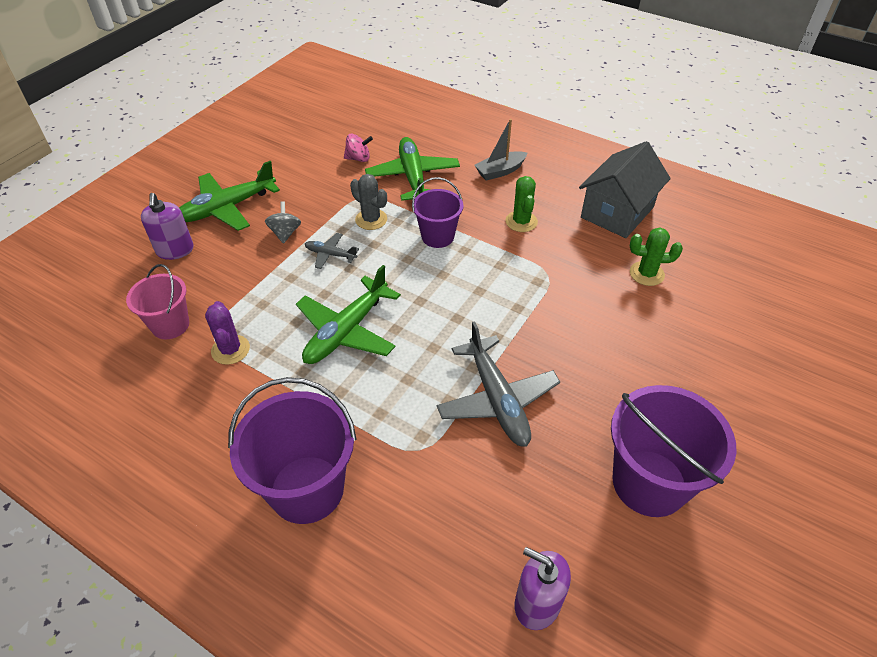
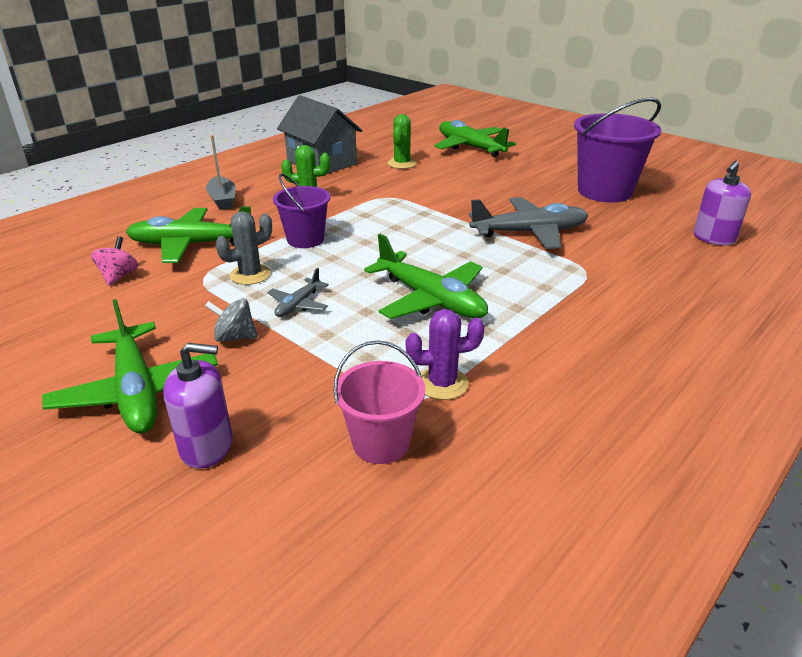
camera: 80 degrees left, 15 degrees down
purple bucket [228,377,356,524] -> none
none -> green plane [434,120,516,157]

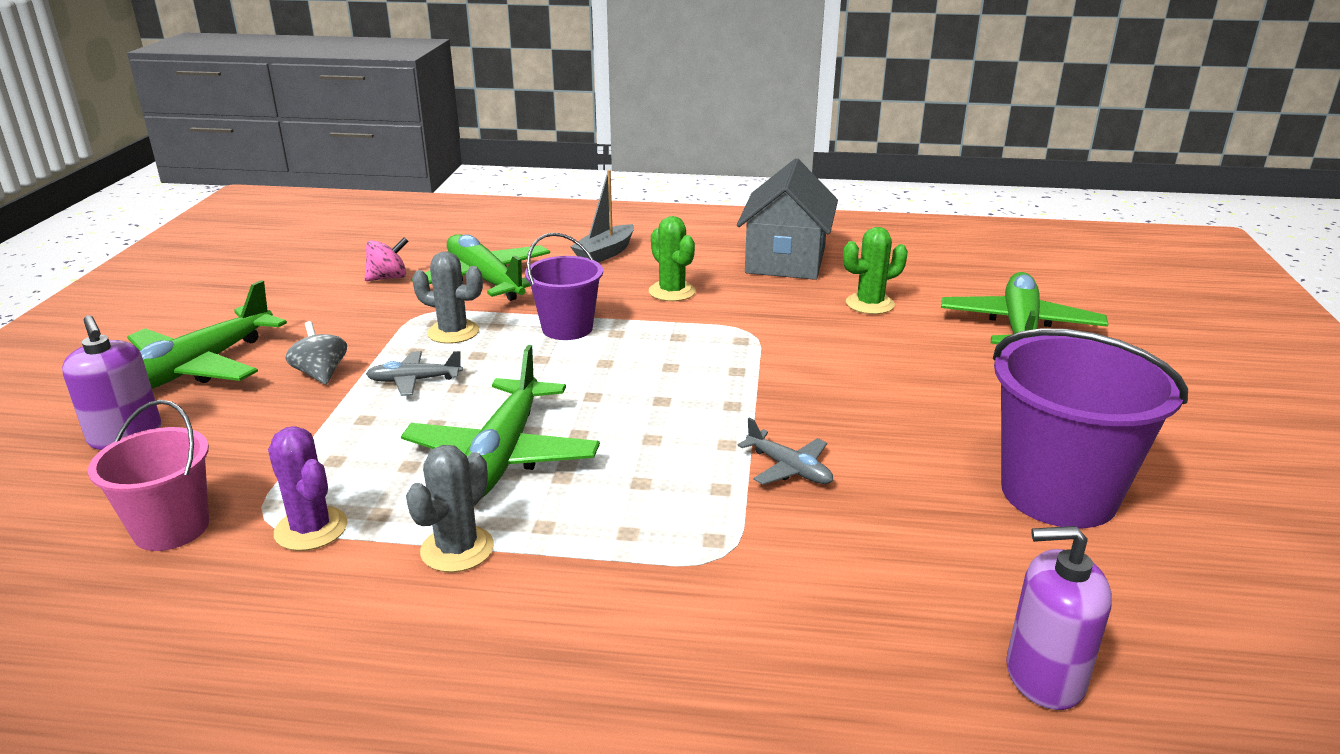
camera: 55 degrees right, 5 degrees down
grey plane [469,197,589,249] -> grey plane [738,418,833,485], size x0.50
none -> grey cactus [406,445,494,572]

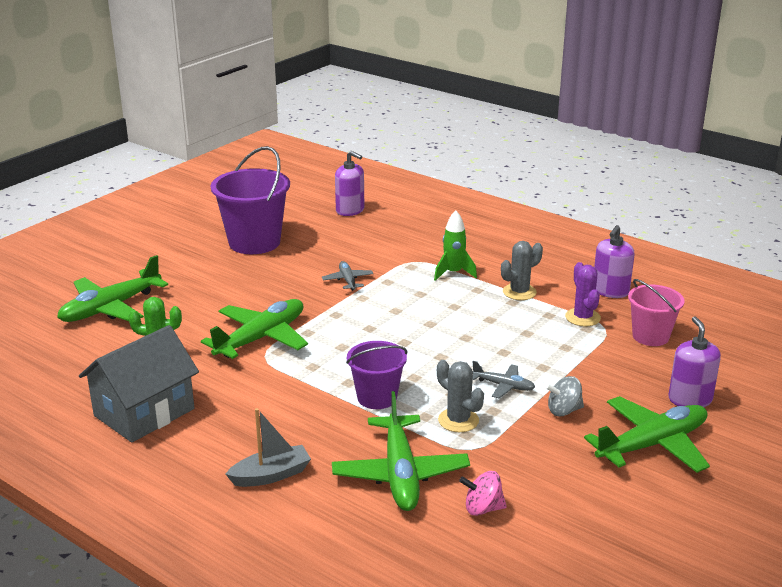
camera: 150 degrees left, 0 degrees up
grey spinning top [285,321,347,385] -> grey spinning top turned 75 degrees clockwise [545,376,584,417]
green plane [401,345,600,498] -> green plane moved to [201,299,308,359]
green cactus [649,216,696,301] -> none
none -> green rocket [434,210,477,281]
none -> purple soap dispenser [594,225,635,298]

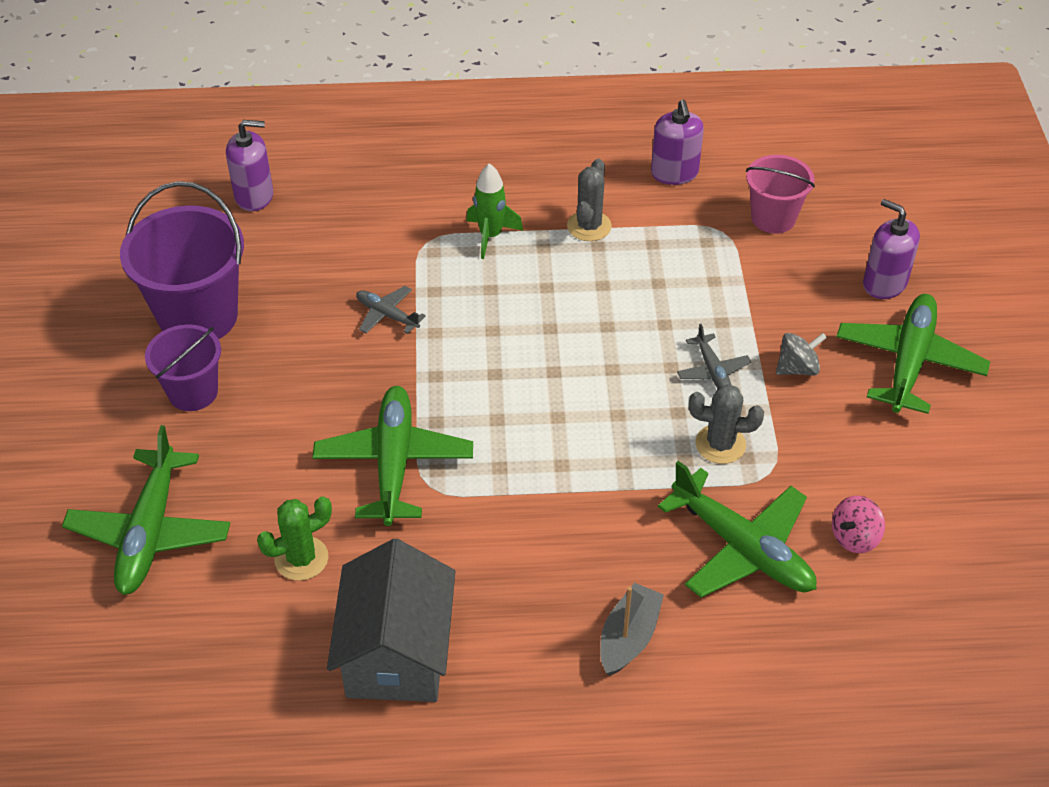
camera: 40 degrees left, 20 degrees up
purple bucket [346,341,408,409] -> purple bucket moved to [145,324,221,411]
grey plane [472,361,535,398] -> grey plane turned 90 degrees clockwise [677,324,751,388]
grey spinning top [545,376,584,417] -> grey spinning top turned 150 degrees counterclockwise [776,333,827,376]
purple cactus [565,262,601,326] -> none

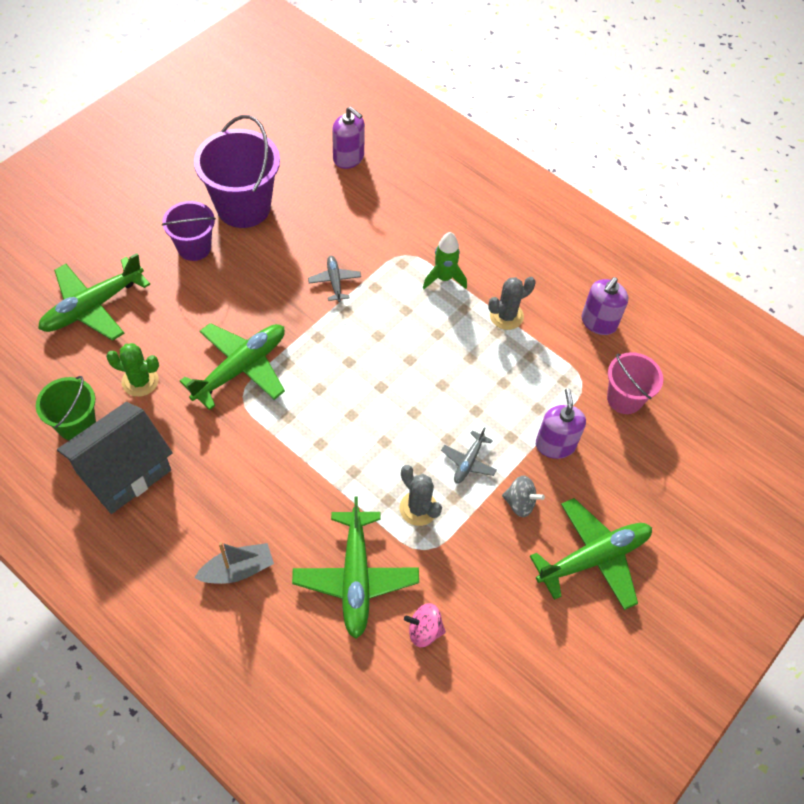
camera: 40 degrees right, 10 degrees up
purple soap dispenser [863,199,920,299] -> purple soap dispenser moved to [536,388,586,459]
none -> green bucket [36,376,96,440]

